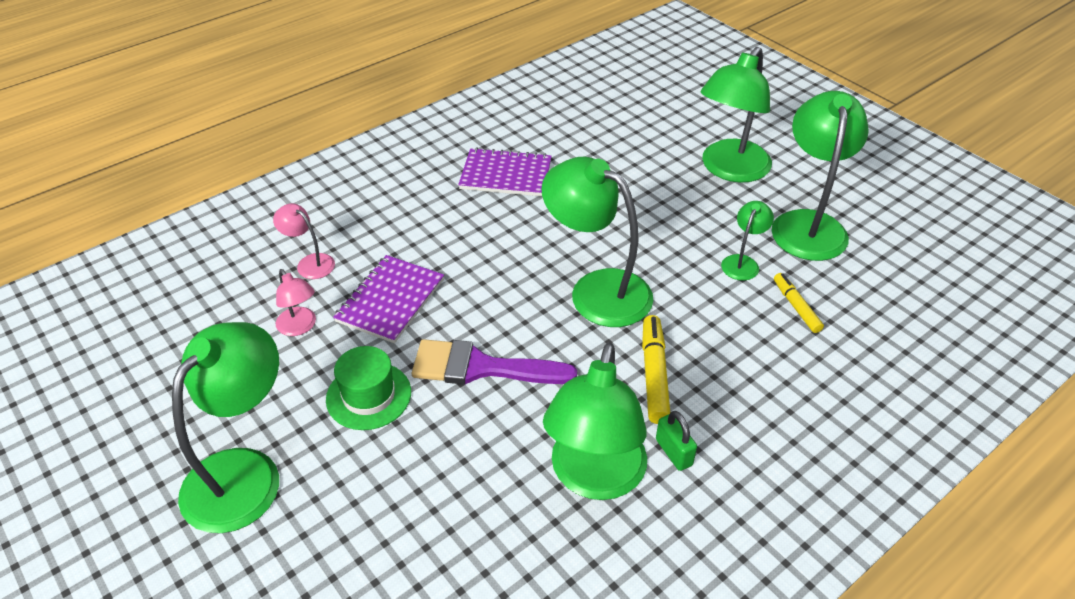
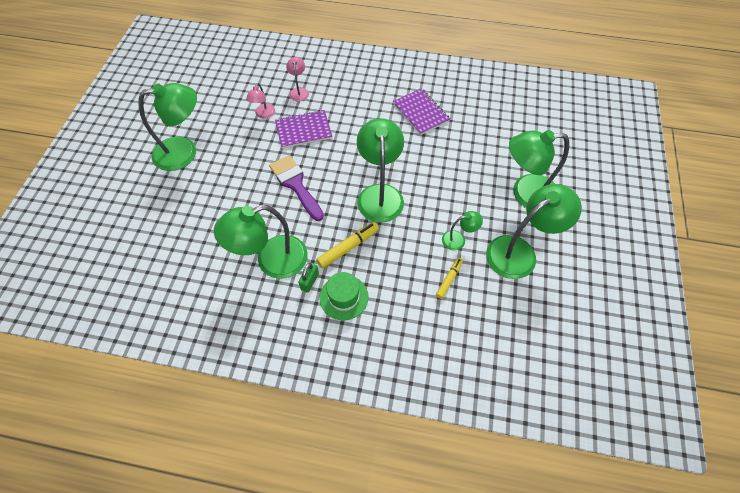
camera: 50 degrees right, 15 degrees up
green hat [326,346,411,430] -> green hat moved to [319,272,368,320]

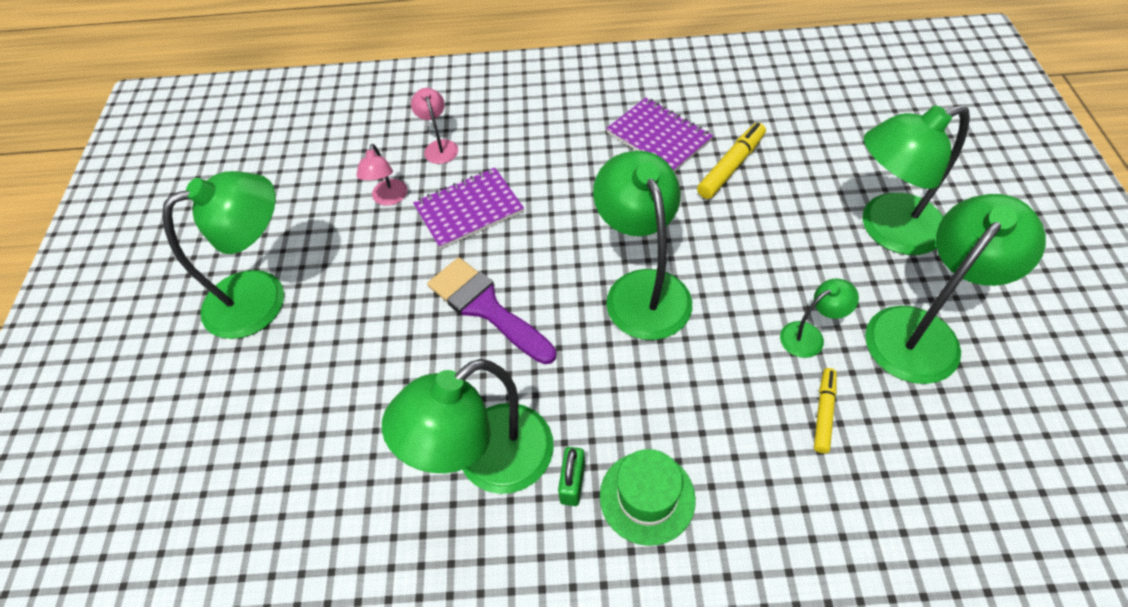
camera: 10 degrees left, 5 degrees down
yellow marker [316,222,379,269] -> yellow marker moved to [697,123,766,199]

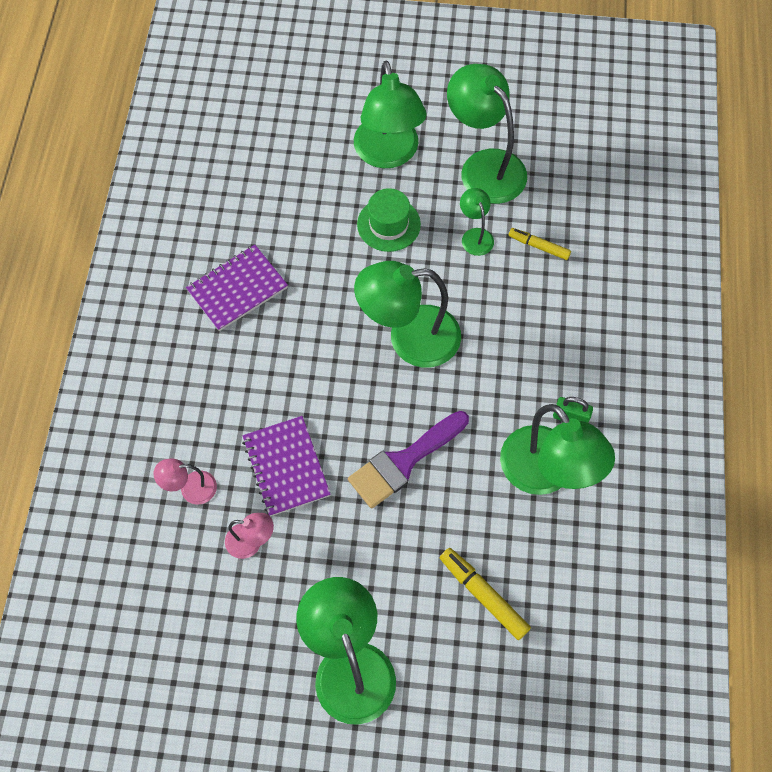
camera: 85 degrees left, 10 degrees up
green hat [600,449,696,546] -> green hat moved to [357,188,421,252]
yellow marker [697,123,766,199] -> yellow marker moved to [440,548,531,640]

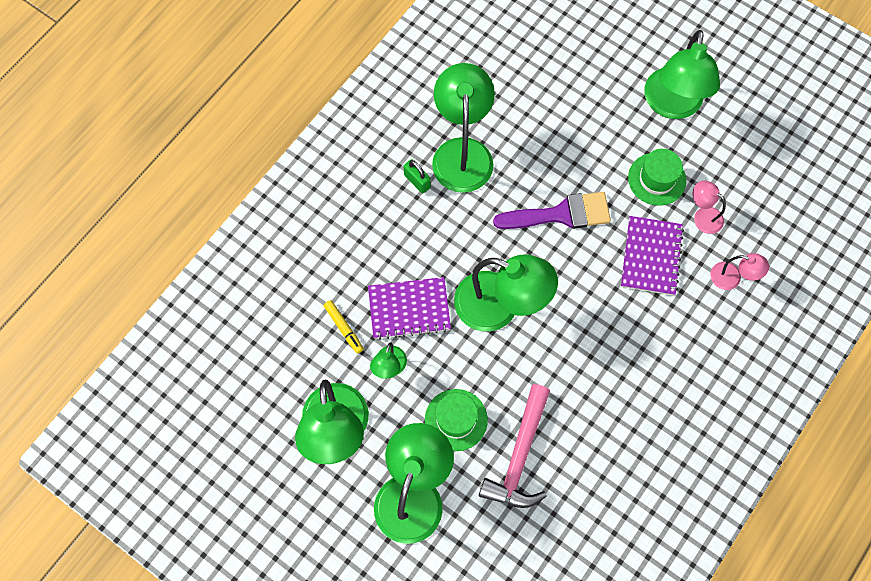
camera: 150 degrees left, 5 degrees up
purple notebook [186,245,288,331] -> purple notebook moved to [368,277,451,340]
yellow marker [440,548,531,640] -> none
none -> pink hammer [479,384,550,508]
none -> green hat [628,149,686,206]

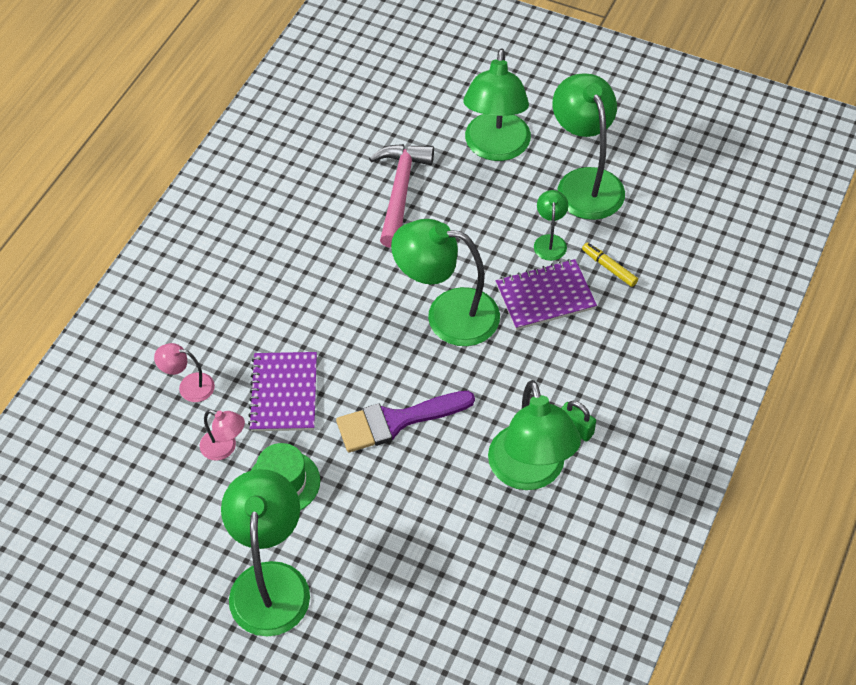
camera: 170 degrees right, 15 degrees down
green hat [425,389,488,451] -> none

